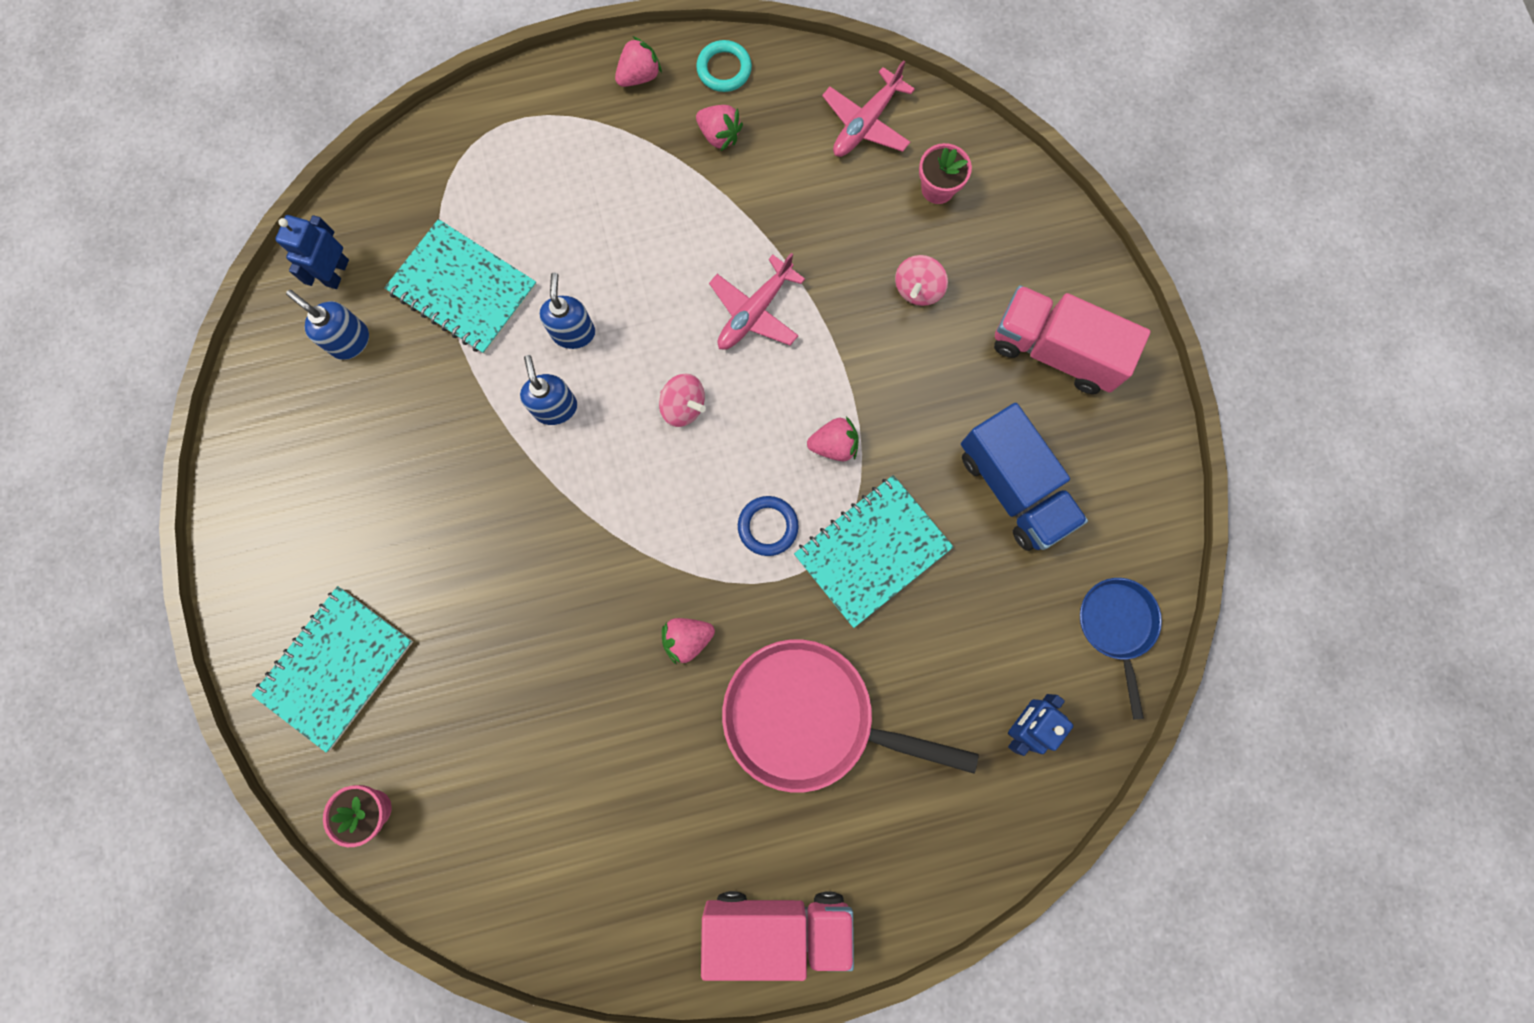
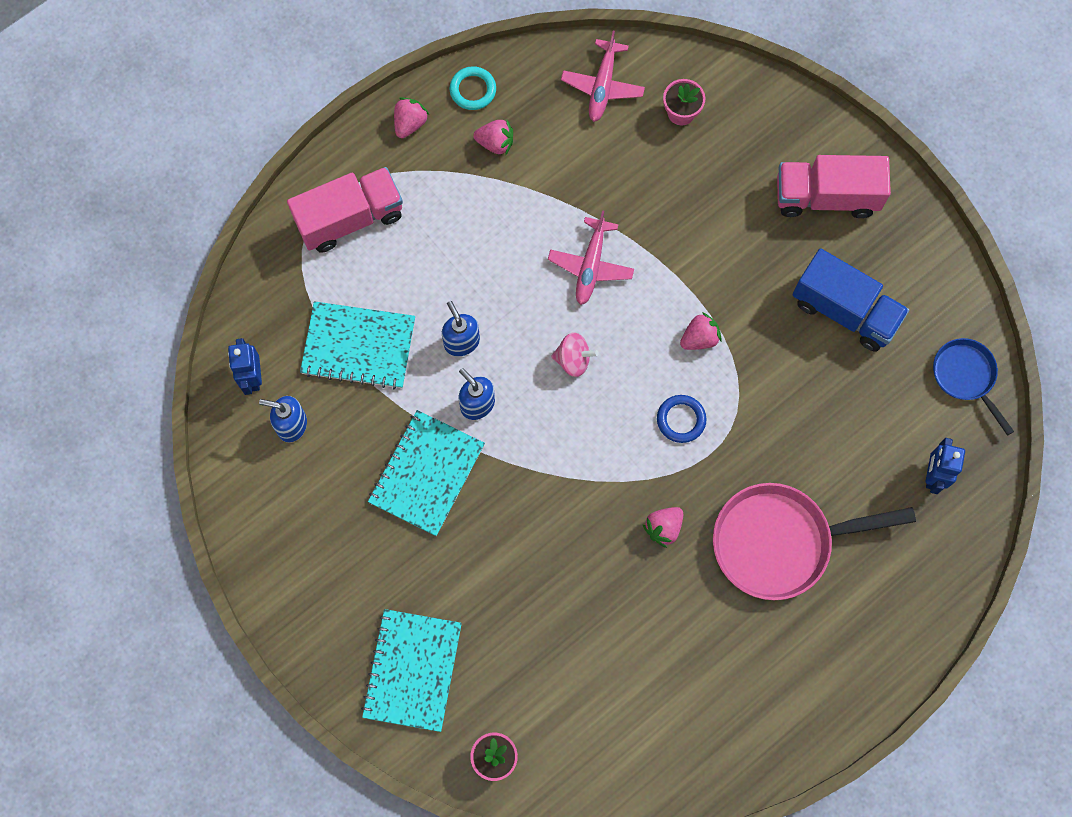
camera: 25 degrees left, 5 degrees down
pink truck [701,891,854,981] -> pink truck moved to [287,167,403,253]
turquoise notebook [794,475,953,628] -> turquoise notebook moved to [368,410,485,536]
pink spinning top [895,255,948,306] -> none

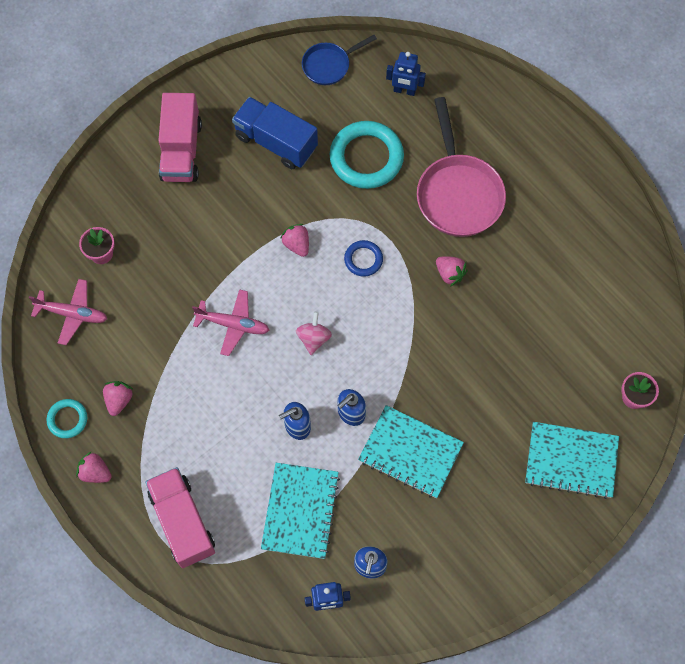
camera: 90 degrees left, 5 degrees down
blue truck [793,249,909,352] -> blue truck turned 90 degrees counterclockwise [232,97,318,169]
none -> turquoise ring [330,121,404,189]

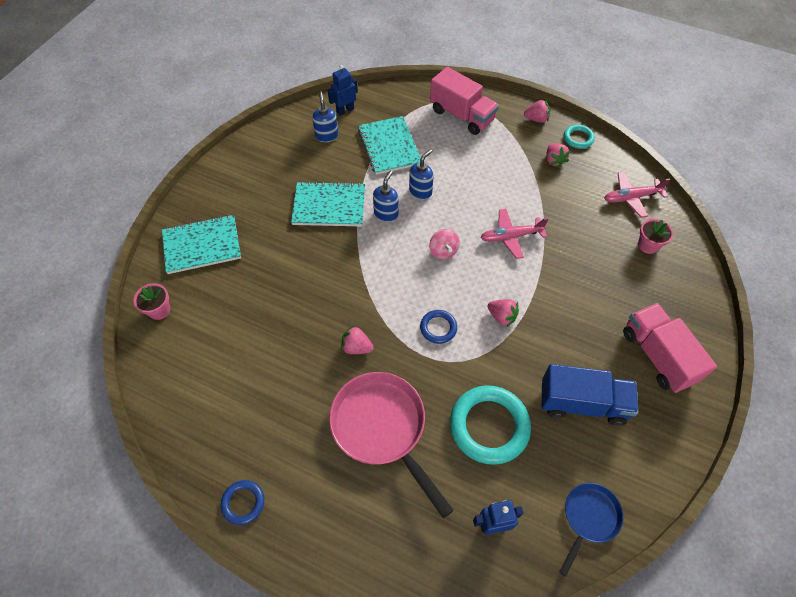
camera: 155 degrees right, 10 degrees down
none -> blue ring [221,480,264,525]

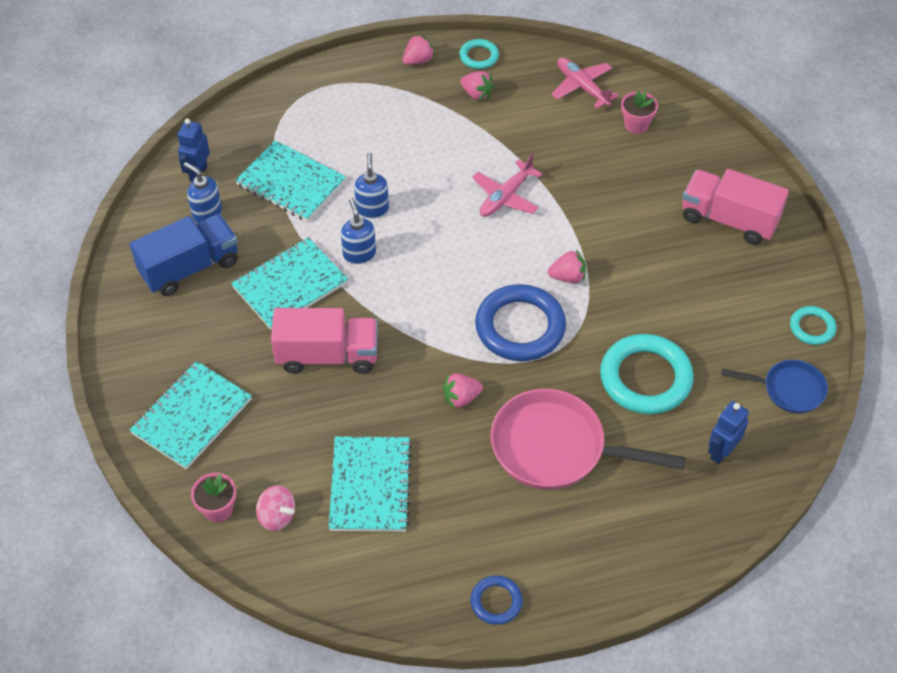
camera: 40 degrees left, 5 degrees down
blue ring [420,310,457,344] -> blue ring [475,284,566,361], size x1.97
pink spinning top [429,229,460,260] -> pink spinning top moved to [256,485,295,531]
pink truck [430,67,499,135] -> pink truck moved to [271,308,378,374]
blue truck [542,364,638,426] -> blue truck moved to [130,214,238,296]
blue pan [559,483,623,576] -> blue pan turned 105 degrees clockwise [722,360,828,414]
pink plane [604,171,670,218] -> pink plane turned 105 degrees clockwise [552,58,619,109]
none -> turquoise notebook [329,436,412,532]
none -> turquoise ring [790,306,836,345]

